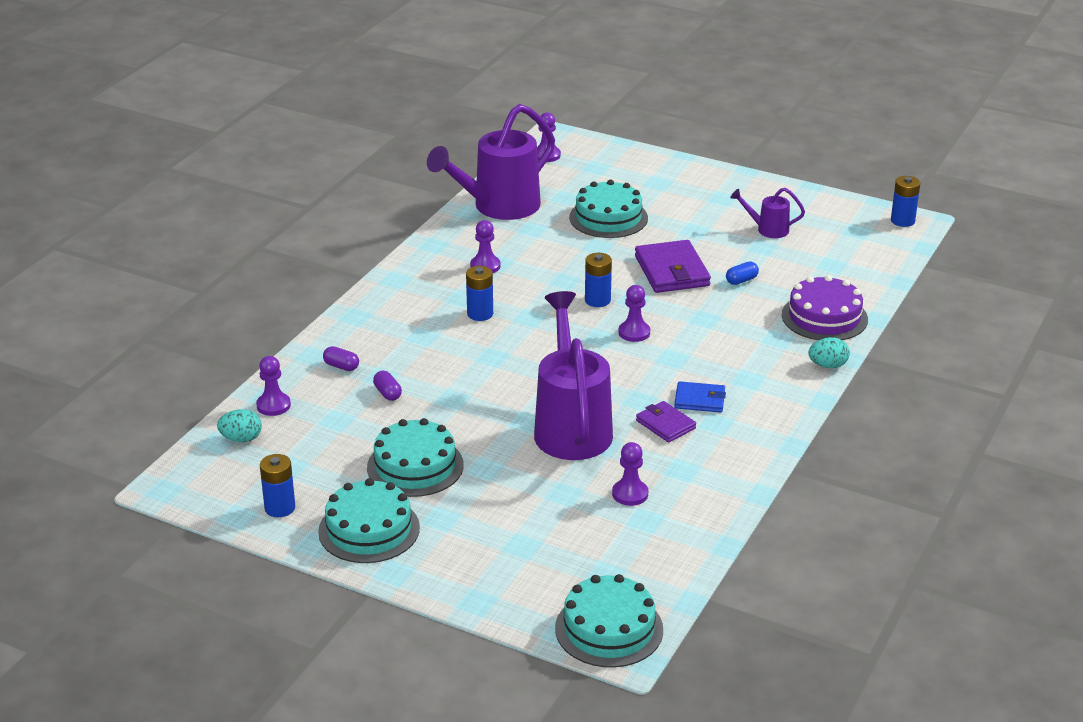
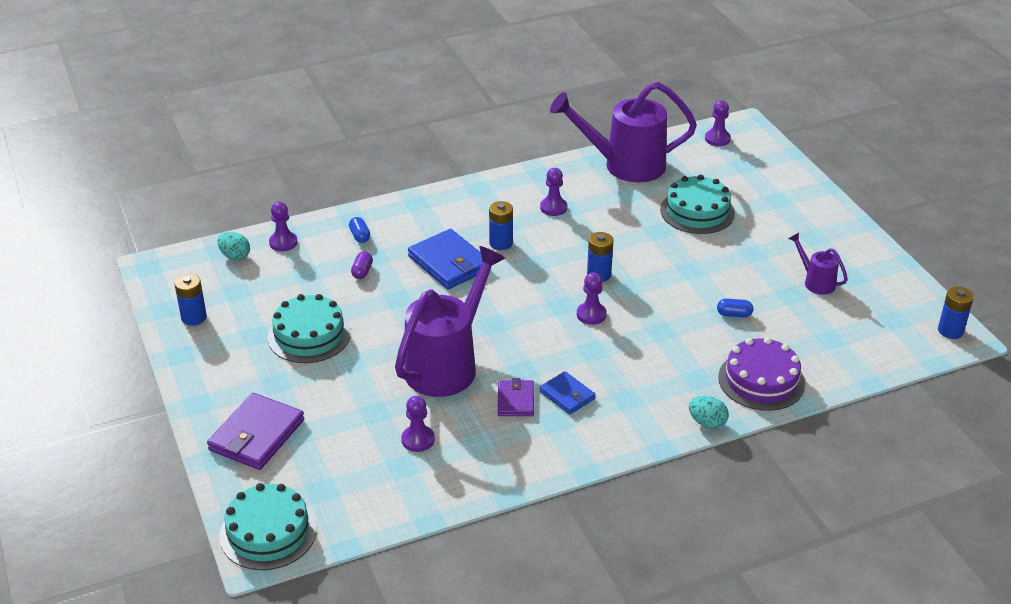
camera: 40 degrees right, 5 degrees up
turquoise cake [318,478,420,563] -> none
purple capsule [323,346,359,371] -> blue capsule [349,217,370,243]
purple wallet [635,240,711,293] -> purple wallet moved to [207,393,304,470]
none -> blue wallet [408,229,483,289]

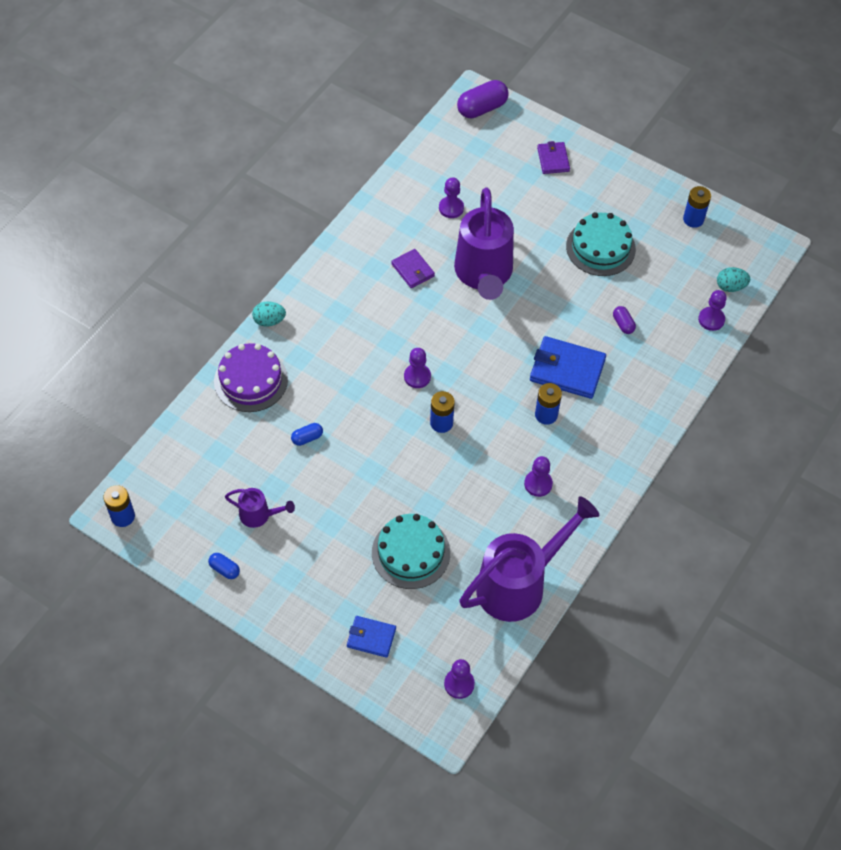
camera: 145 degrees right, 20 degrees up
purple wallet [207,393,304,470] -> purple wallet [537,141,570,174], size x0.58
turquoise cake [219,483,317,570] -> purple capsule [457,80,509,118]
blue capsule [349,217,370,243] -> blue capsule moved to [208,553,240,579]
blue wallet [539,371,596,414] -> blue wallet moved to [347,616,396,658]

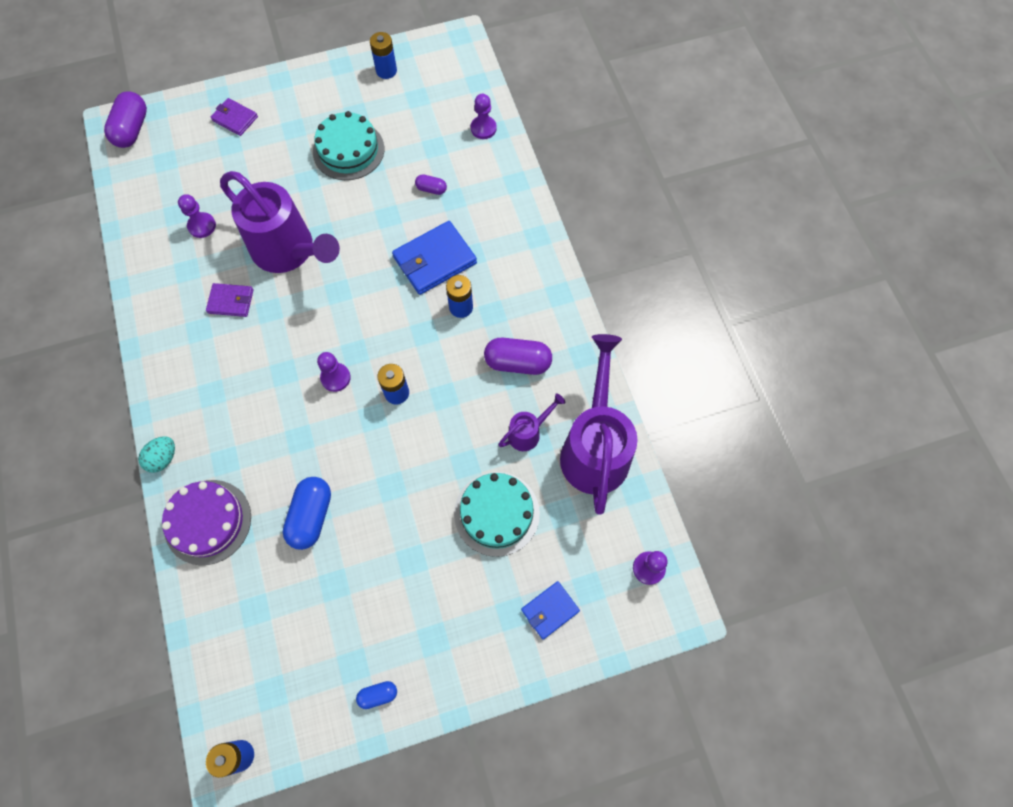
camera: 50 degrees left, 10 degrees up
purple watering can [225,488,295,528] -> purple watering can moved to [498,393,565,451]
blue capsule [291,423,323,446] -> blue capsule [283,477,331,550], size x1.91
purple pawn [524,456,553,497] -> purple capsule [484,338,552,375]
turquoise egg [717,267,750,292] -> none

